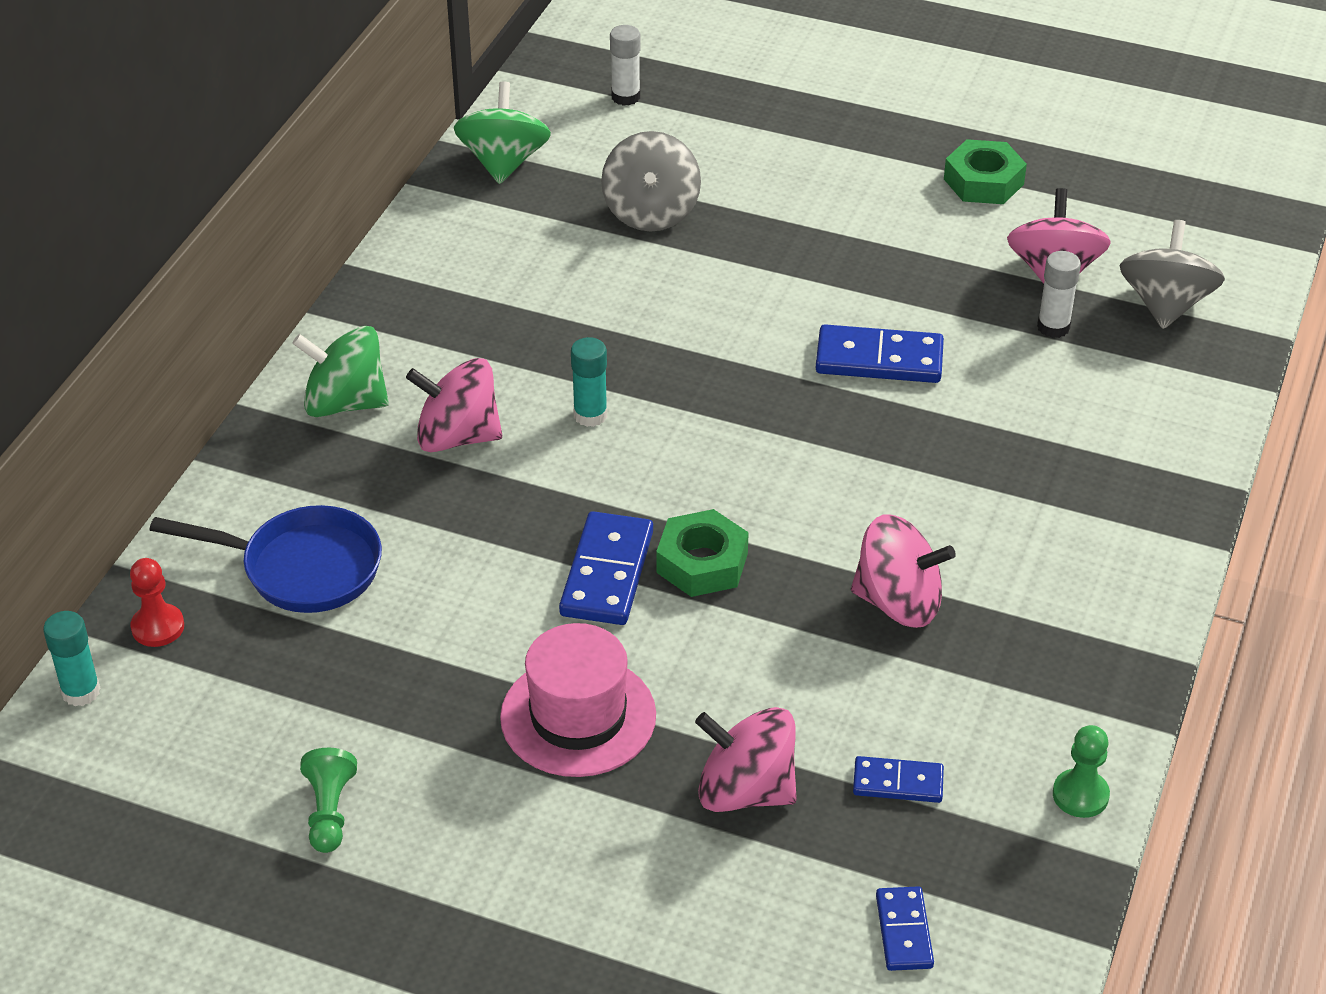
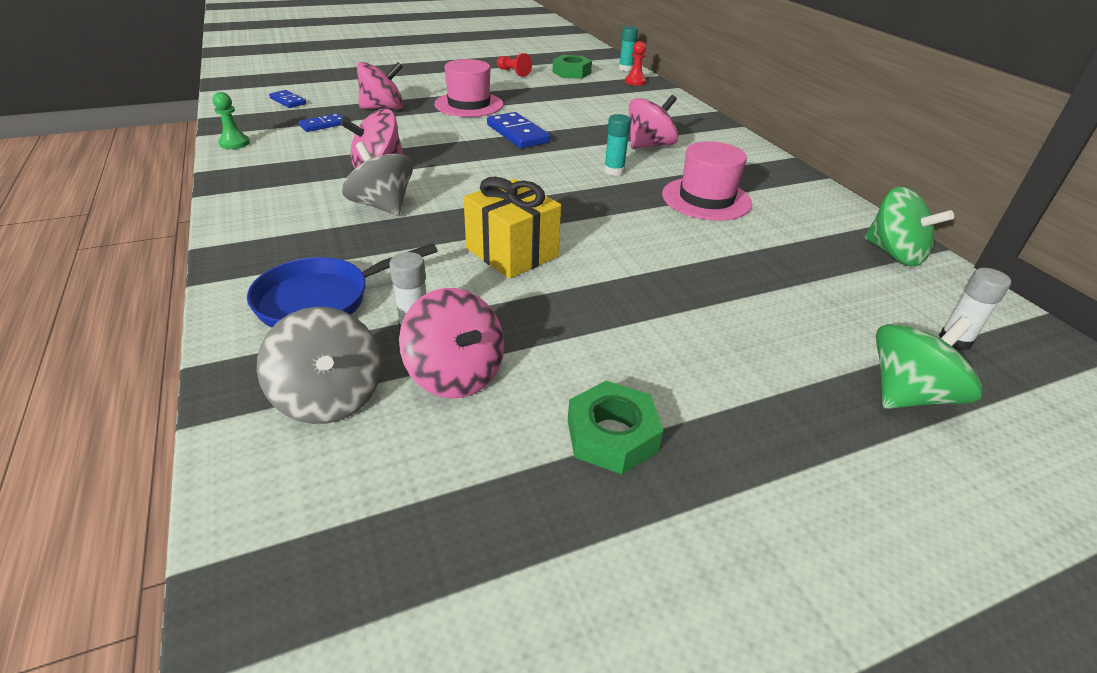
camera: 135 degrees right, 5 degrees down
blue pan [149,505,382,613] -> blue pan moved to [247,243,437,328]
green spinning top [292,326,389,417] -> green spinning top moved to [876,317,983,409]
green pawn [300,748,357,853] -> red pawn [497,53,532,77]
grey spinning top [601,131,701,232] -> grey spinning top moved to [342,142,413,215]
green nut [656,509,749,597] -> green nut moved to [552,55,592,79]
blue domino [816,324,944,383] -> yellow gift [463,177,561,279]
none -> pink hat [662,141,752,220]

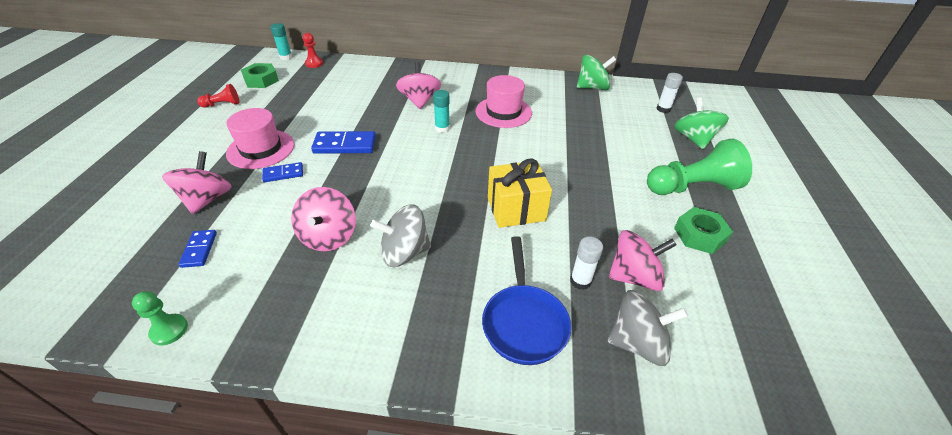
camera: 60 degrees left, 5 degrees up
blue domino [269,90,306,108] -> blue domino moved to [262,162,303,182]
none -> green pawn [647,139,752,195]

